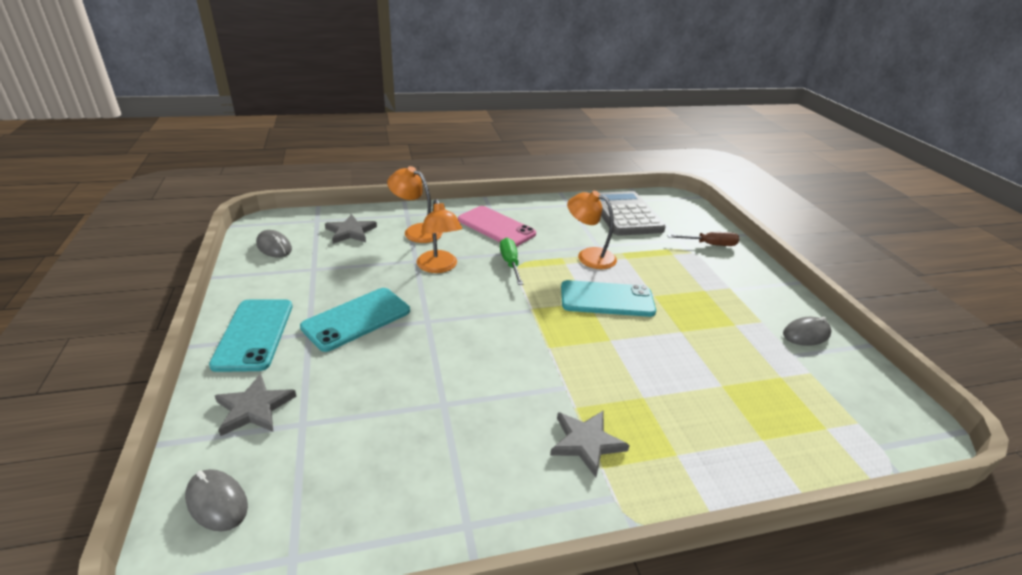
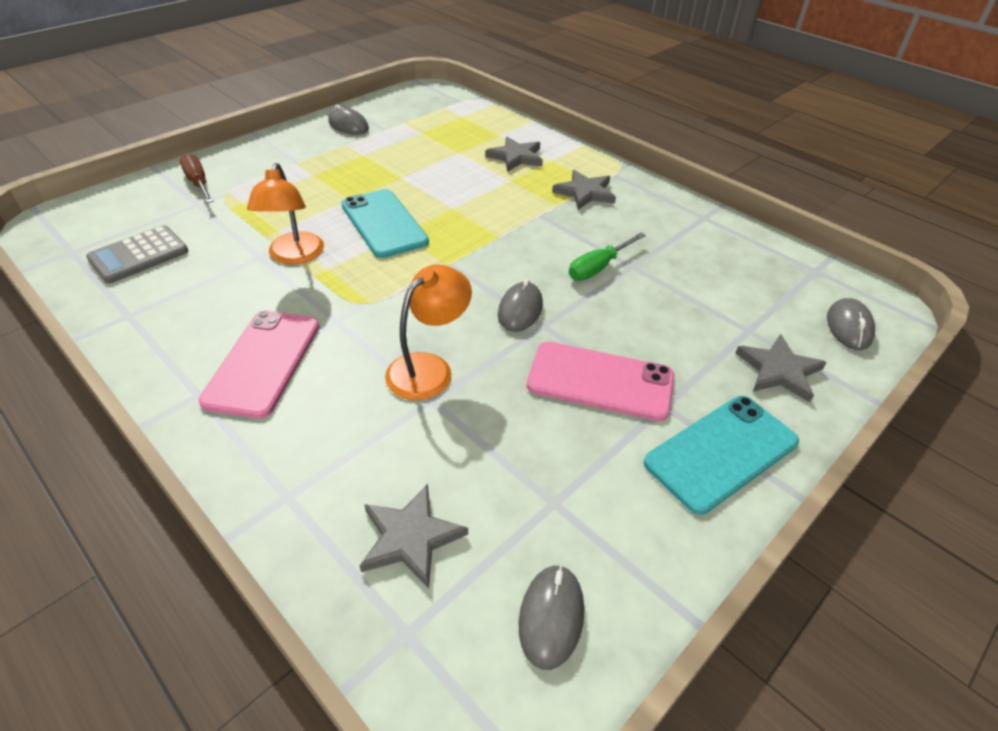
camera: 120 degrees left, 10 degrees up
turquoise phone [300,288,410,352] -> pink phone [527,341,674,421]
orange lamp [387,166,442,243] -> none
green screwdriver [500,238,523,285] -> green screwdriver moved to [569,233,646,280]
grey calculator [599,191,666,236] -> grey calculator [86,225,188,283], size x0.64
none -> grey star [485,137,543,172]
none -> grey mouse [498,279,543,332]

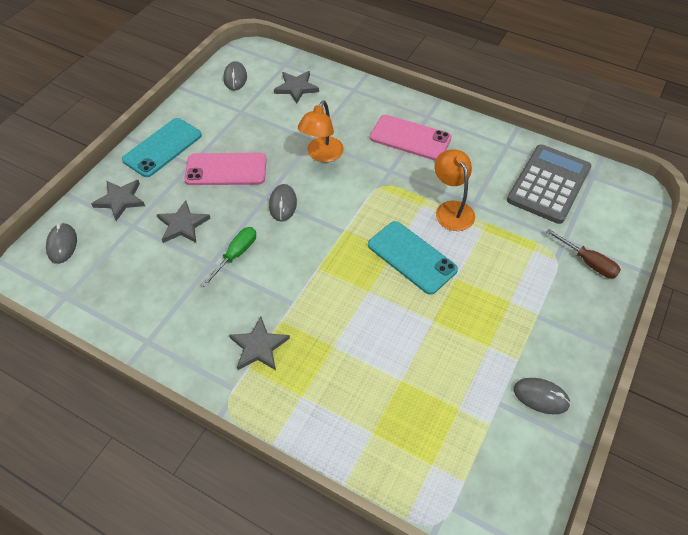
camera: 165 degrees right, 10 degrees up
grey calculator [86,225,188,283] -> grey calculator [507,144,591,224], size x1.57
pink phone [199,310,319,418] -> pink phone turned 60 degrees counterclockwise [370,115,451,161]
grey star [485,137,543,172] -> grey star moved to [157,200,211,243]

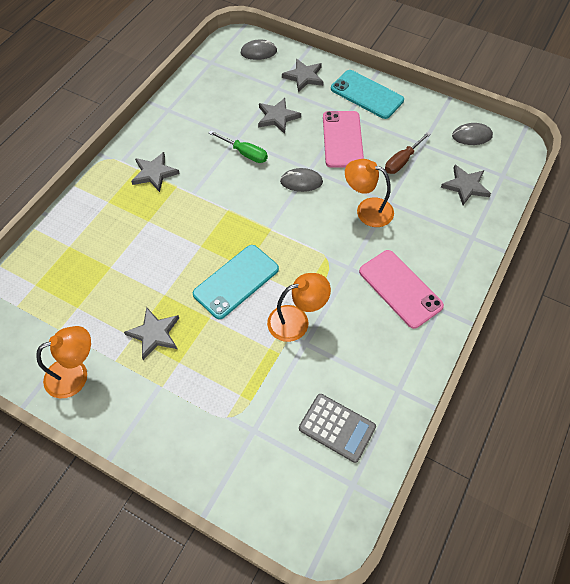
camera: 90 degrees right, 5 degrees up
pink phone [370,115,451,161] -> pink phone turned 60 degrees counterclockwise [359,250,444,329]
grey calculator [507,144,591,224] -> grey calculator [299,394,376,463], size x0.64
grey mouse [514,378,571,414] -> orange lamp [36,326,91,398]
brown screwdriver [546,229,621,279] -> brown screwdriver moved to [385,132,431,174]
none -> grey star [124,307,179,360]

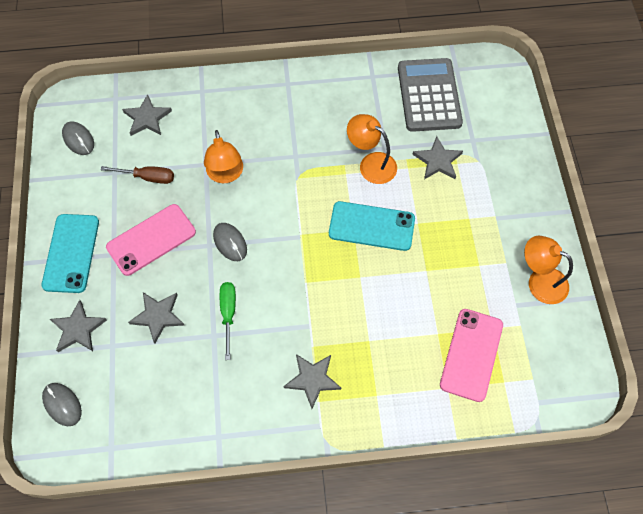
camera: 125 degrees left, 5 degrees up
grey star [124,307,179,360] -> grey star moved to [412,136,463,179]
grey calculator [299,394,376,463] -> grey calculator [398,58,463,132], size x1.57
pink phone [359,250,444,329] -> pink phone moved to [440,309,503,402]

